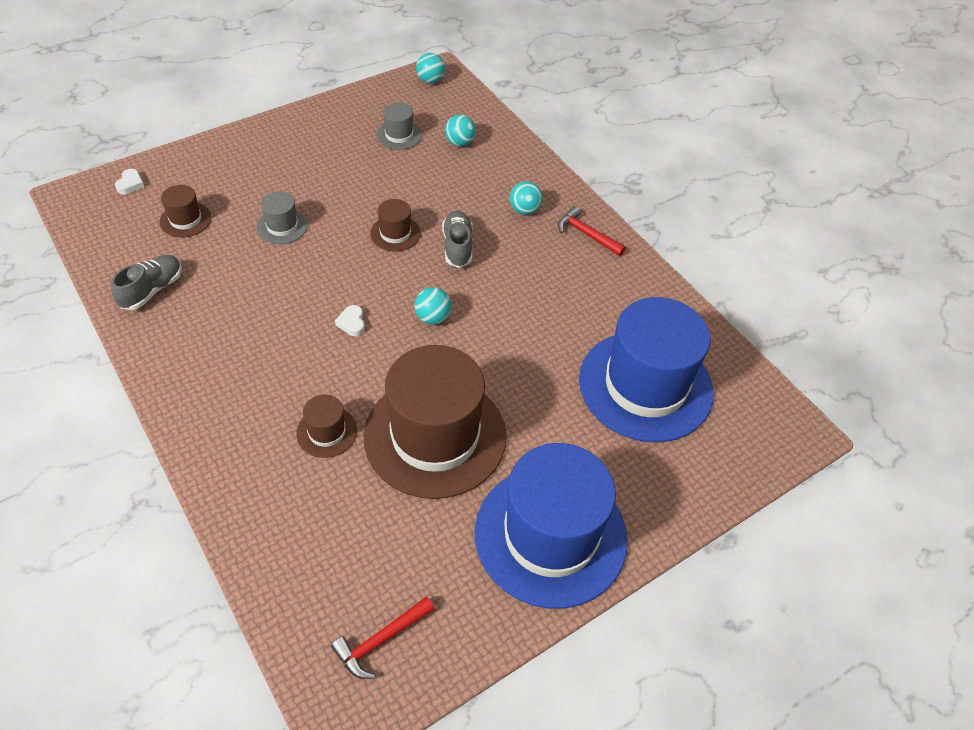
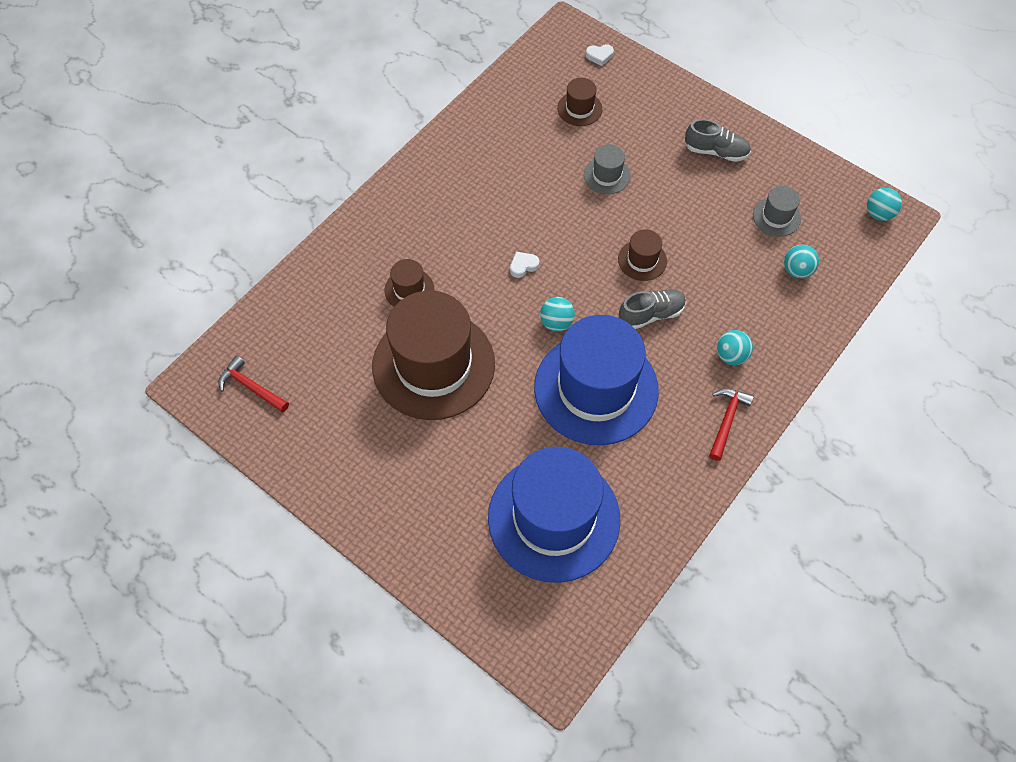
camera: 75 degrees right, 10 degrees up
grey shoe [111,255,182,310] -> grey shoe moved to [685,119,751,162]
blue hat [475,443,628,609] -> blue hat moved to [534,315,659,445]

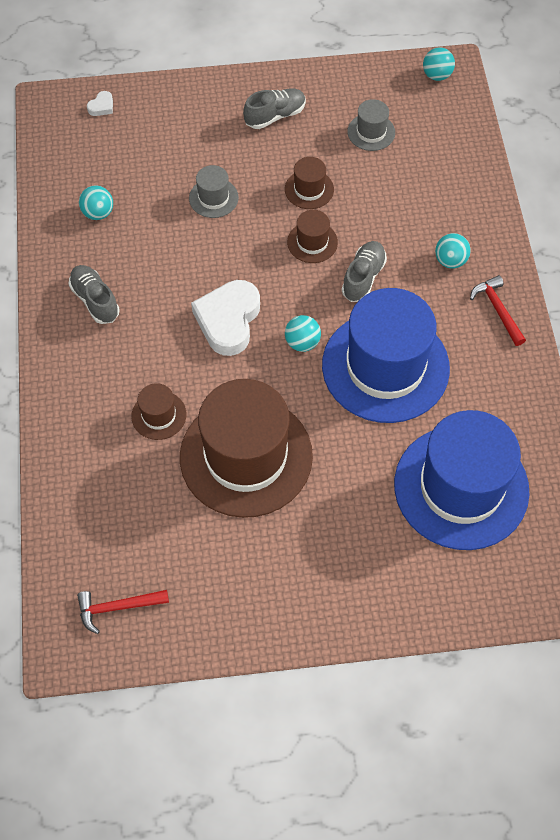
camera: 45 degrees left, 0 degrees up
white heart [510,252,539,278] -> white heart [191,280,260,356], size x2.38
brown hat [557,78,602,126] -> brown hat moved to [285,157,334,209]
turquoise ball [784,245,819,279] -> turquoise ball moved to [79,185,113,220]
none -> grey shoe [69,265,120,324]

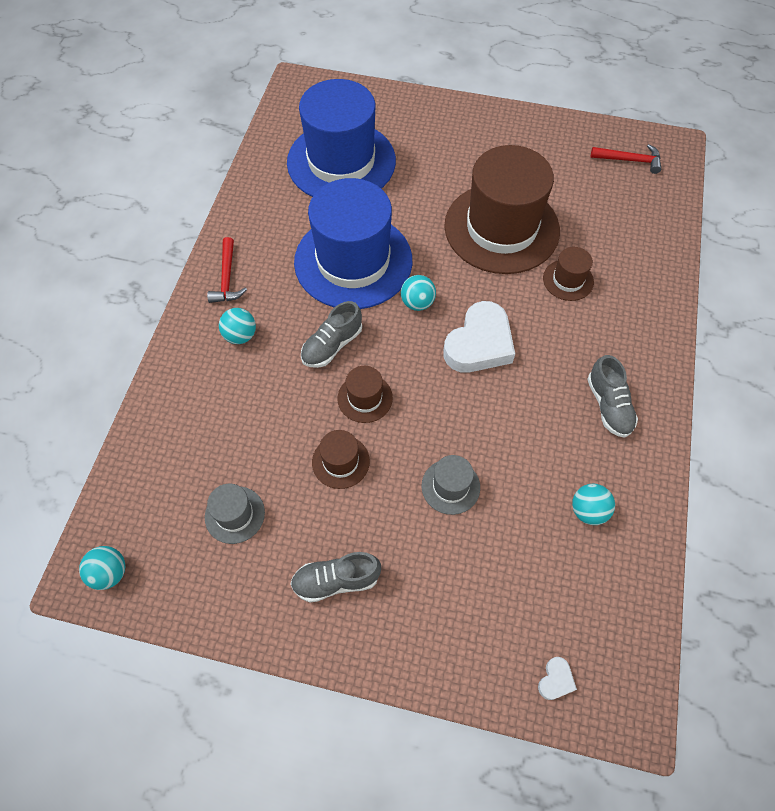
camera: 160 degrees left, 0 degrees up
white heart [87,91,113,116] -> white heart turned 150 degrees clockwise [538,657,577,700]

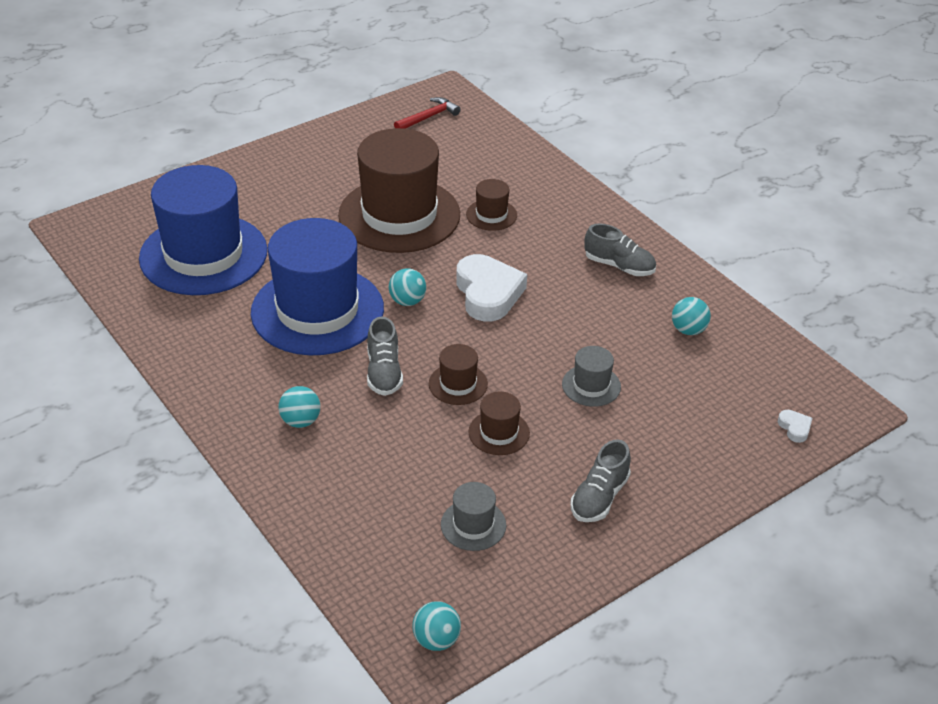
camera: 50 degrees left, 20 degrees down
red hammer [207,237,247,303] -> none

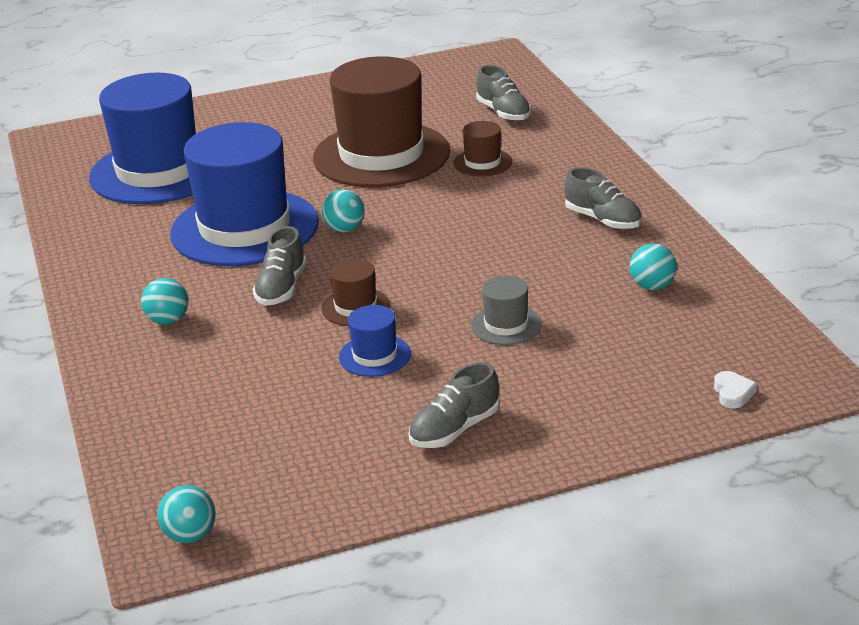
camera: 20 degrees right, 10 degrees down
red hammer [394,97,461,129] -> none
grey hat [441,482,506,551] -> none
white heart [456,254,527,322] -> none
brown hat [468,392,530,455] -> blue hat [339,305,411,377]
none -> grey shoe [476,65,531,121]

